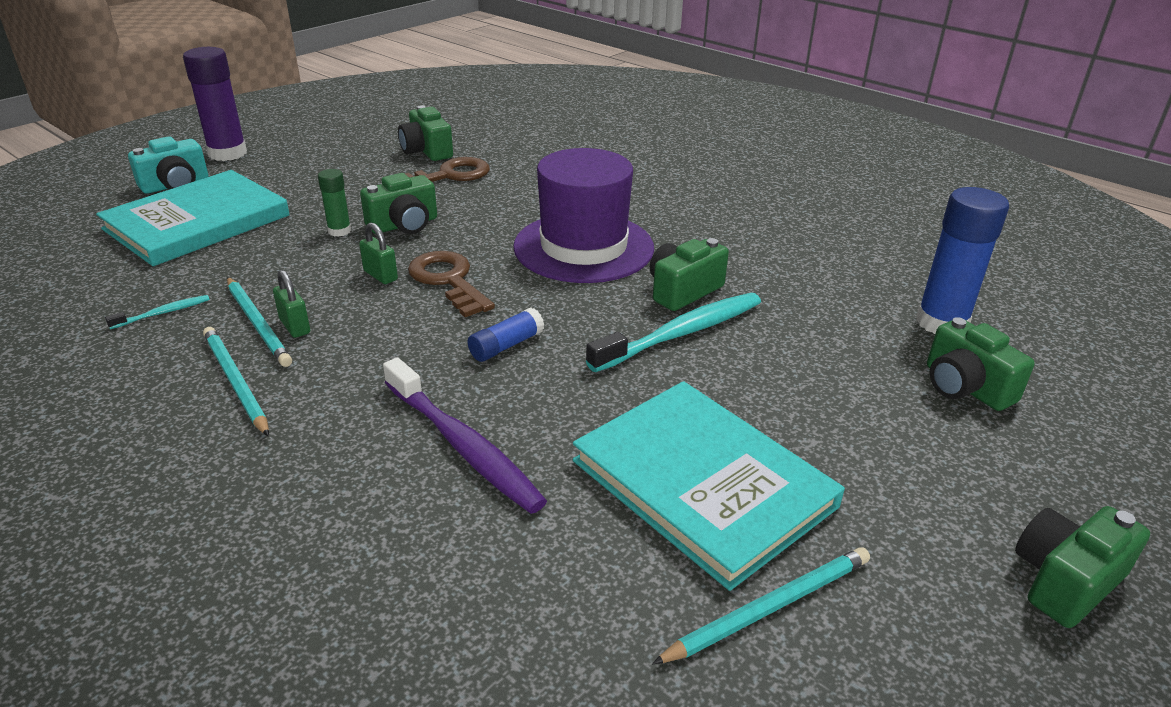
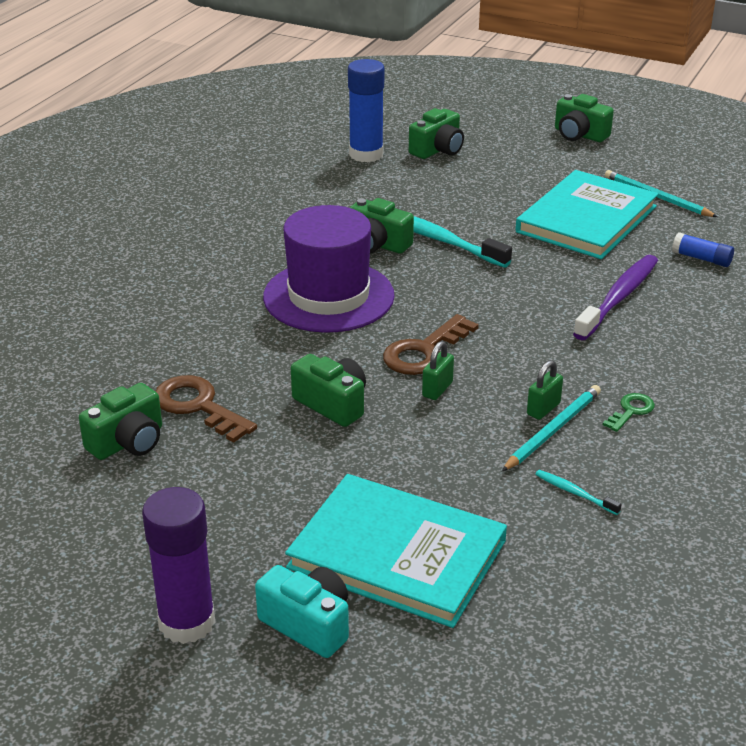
camera: 105 degrees left, 0 degrees up
turquoise pencil [203,327,269,437] -> green key [603,393,655,432]
green glue stick [318,169,351,237] -> none
blue glue stick [467,307,544,362] -> blue glue stick moved to [672,232,734,267]

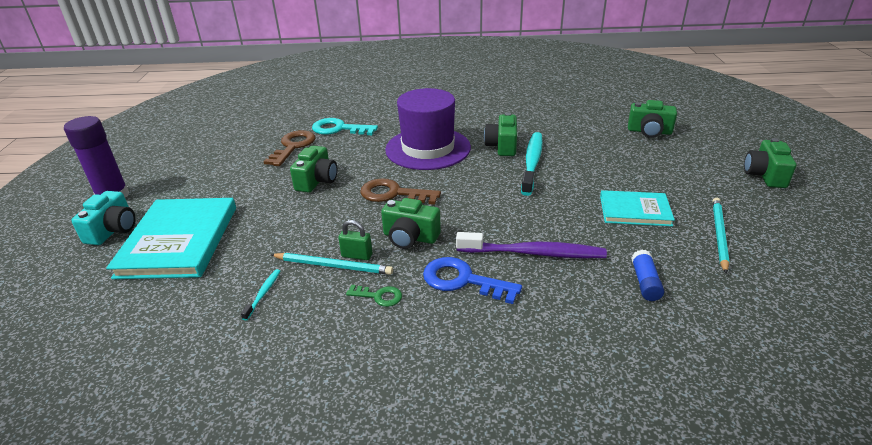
camera: 65 degrees right, 0 degrees up
green camera [79,383,162,460] -> green camera moved to [381,198,441,249]
blue glue stick [348,59,384,162] -> none
green padlock [422,341,454,400] -> none
turquoise book [515,170,658,259] -> turquoise book [600,190,675,226], size x0.58
none -> turquoise key [312,118,378,135]
none -> blue key [423,257,522,304]

